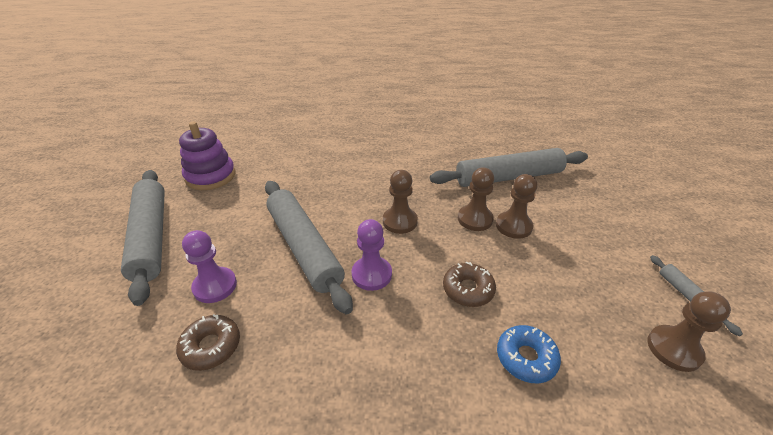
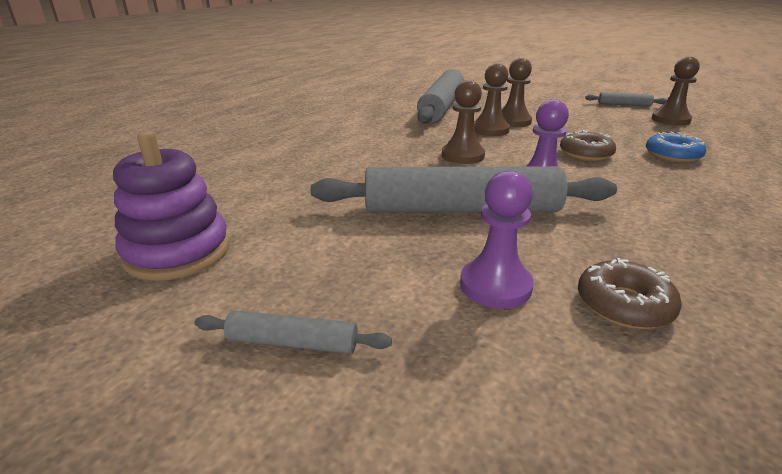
camera: 60 degrees left, 10 degrees down
grey rolling pin [121,170,165,306] -> grey rolling pin [195,310,392,354], size x0.44

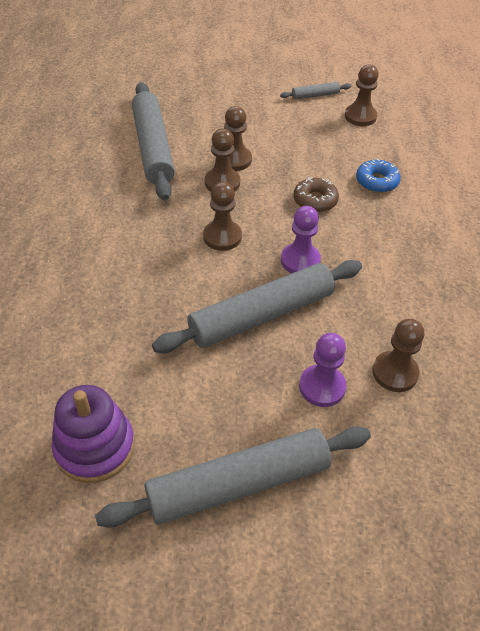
camera: 30 degrees left, 20 degrees up
grey rolling pin [195,310,392,354] -> grey rolling pin [95,426,371,528], size x2.27
brown donut [578,258,682,329] -> brown pawn [372,319,424,392]

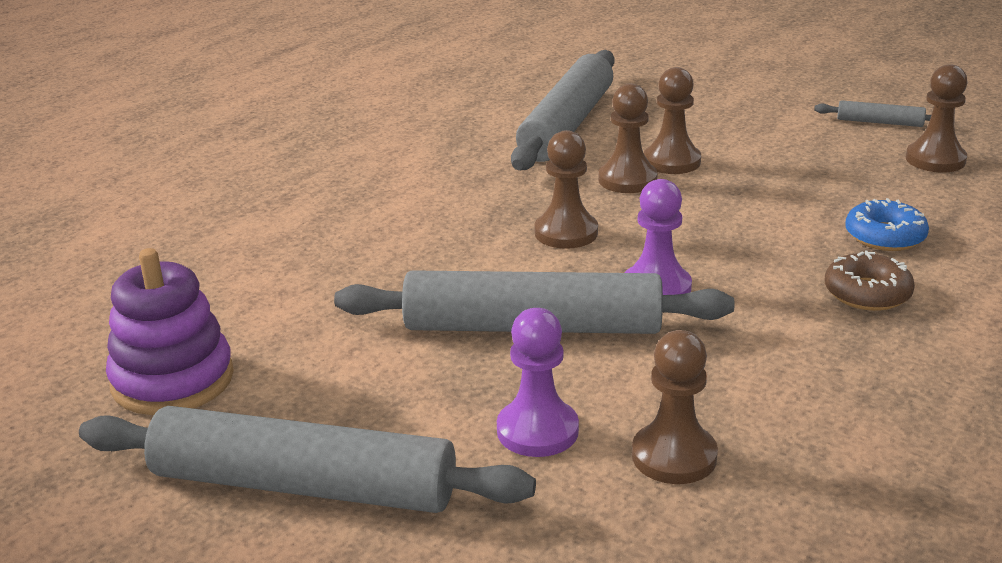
camera: 35 degrees right, 20 degrees down
brown donut [293,177,339,212] -> brown donut moved to [825,250,915,311]

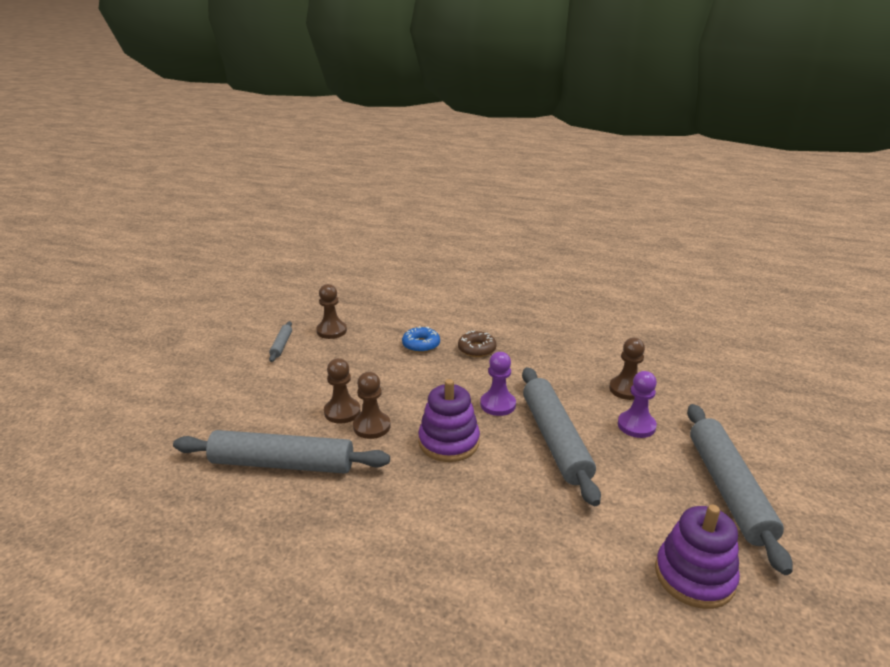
camera: 105 degrees left, 0 degrees up
brown pawn [535,130,598,249] -> purple stacking toy [418,379,480,462]

